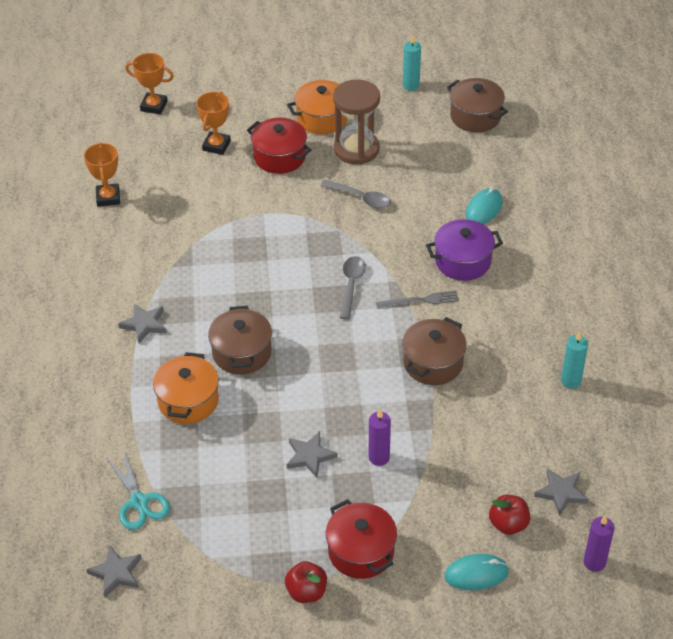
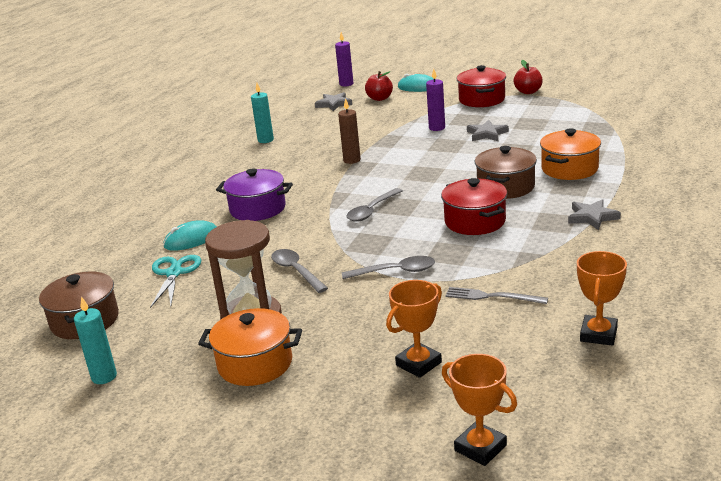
camera: 150 degrees left, 20 degrees down
grey star [86,546,142,597] -> none
turquoise scissors [106,451,170,530] -> turquoise scissors moved to [150,255,201,308]
red pot [247,118,312,174] -> red pot moved to [441,178,507,235]
grey fork [376,290,459,308] -> grey fork moved to [445,287,548,304]
brown pot [402,317,467,385] -> brown candle [338,98,361,164]
none -> grey spoon [342,256,435,279]

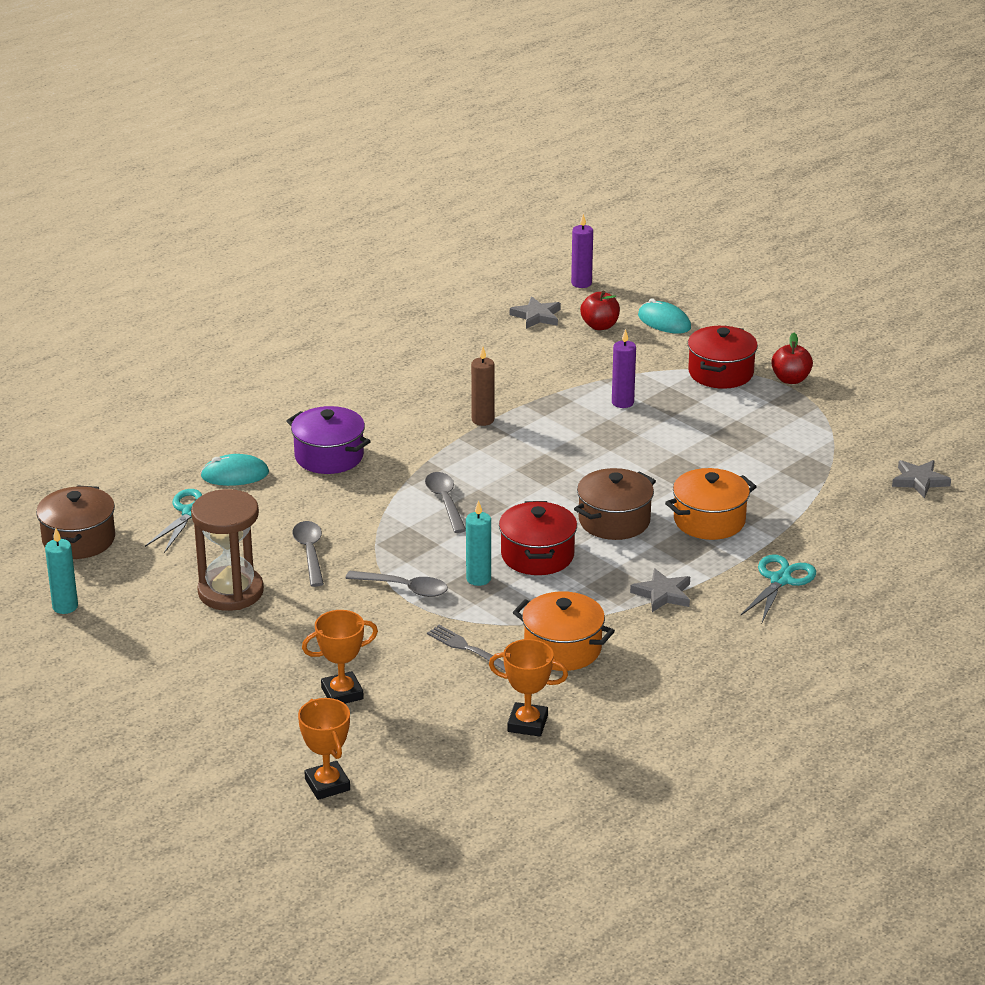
camera: 20 degrees right, 5 degrees up
orange pot [198,308,302,386] -> orange pot moved to [513,591,615,671]
turquoise candle [251,83,274,143] -> turquoise candle moved to [466,500,491,586]
grey spoon [347,188,403,222] -> grey spoon turned 105 degrees clockwise [425,472,466,533]
grey star [467,120,509,141] -> grey star moved to [892,460,951,498]
orange trophy [577,251,627,346] -> orange trophy turned 60 degrees clockwise [489,639,568,737]
none -> turquoise scissors [741,555,816,622]

